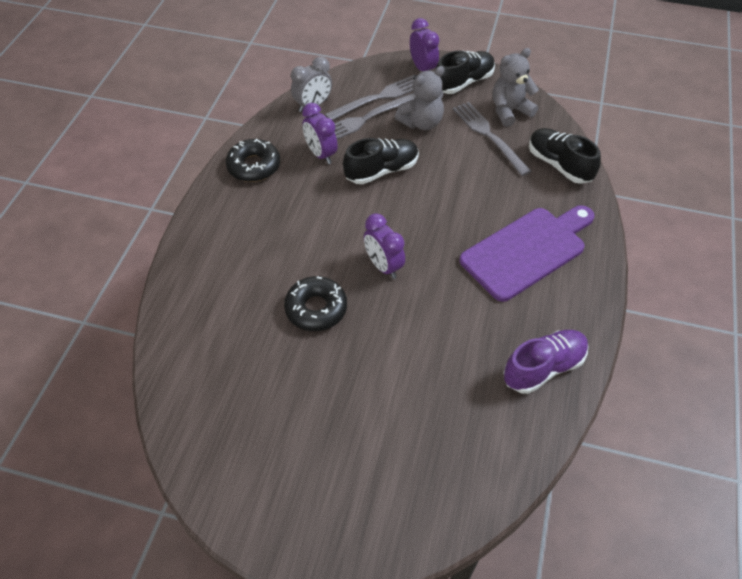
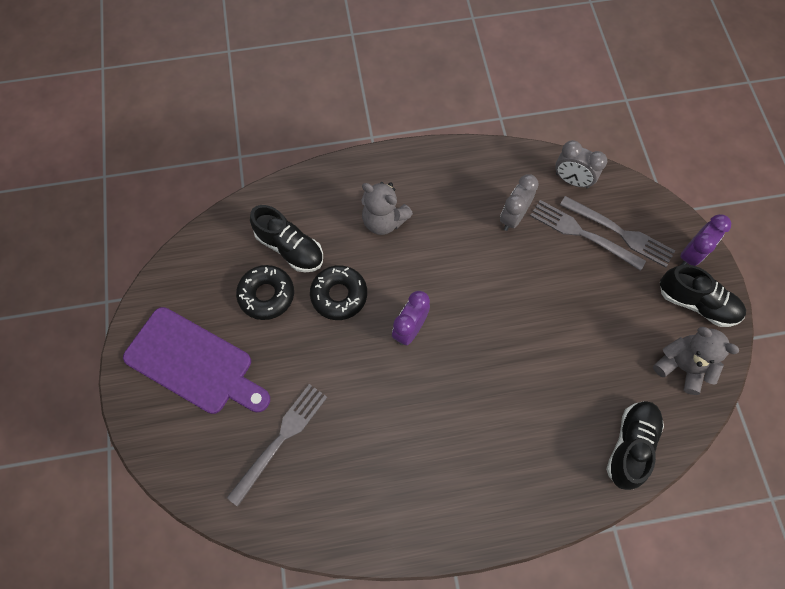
camera: 65 degrees right, 15 degrees up
black donut [226,139,280,182] -> black donut moved to [236,265,294,320]
purple clock [302,103,338,164] -> grey clock [500,174,539,231]
black shoe [343,138,419,184] -> black shoe moved to [250,205,323,272]
grey teddy bear [395,66,444,130] -> grey teddy bear moved to [361,182,413,235]
grey fork [453,102,531,176] -> grey fork moved to [227,384,327,506]
purple cutting board [460,205,595,302] -> purple cutting board moved to [123,307,270,414]
purple shoe [503,330,588,394] -> none

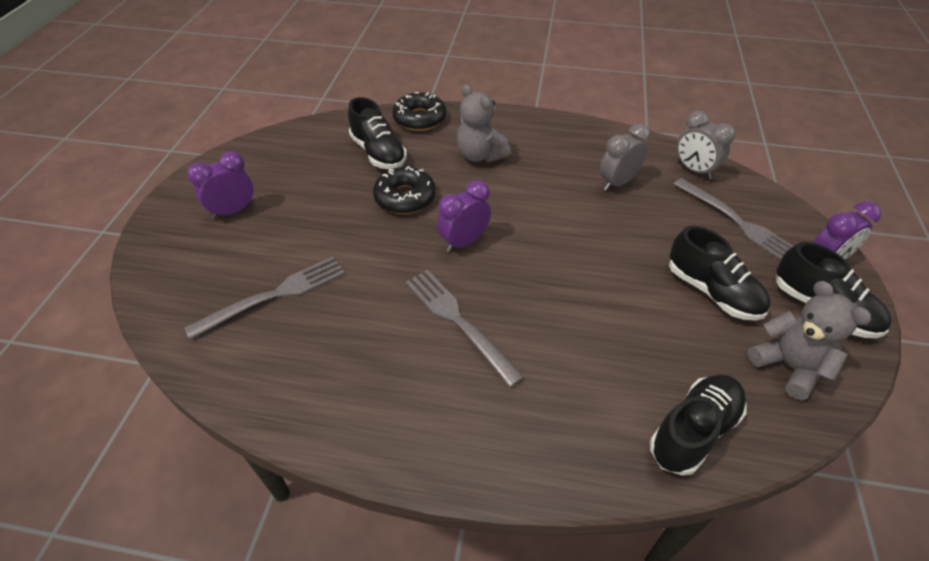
camera: 20 degrees right, 20 degrees down
purple cutting board [123,307,270,414] -> purple clock [187,151,254,219]
black donut [236,265,294,320] -> black donut moved to [392,92,446,131]
grey fork [530,200,646,271] -> grey fork moved to [406,270,524,387]
none -> black shoe [669,226,771,321]

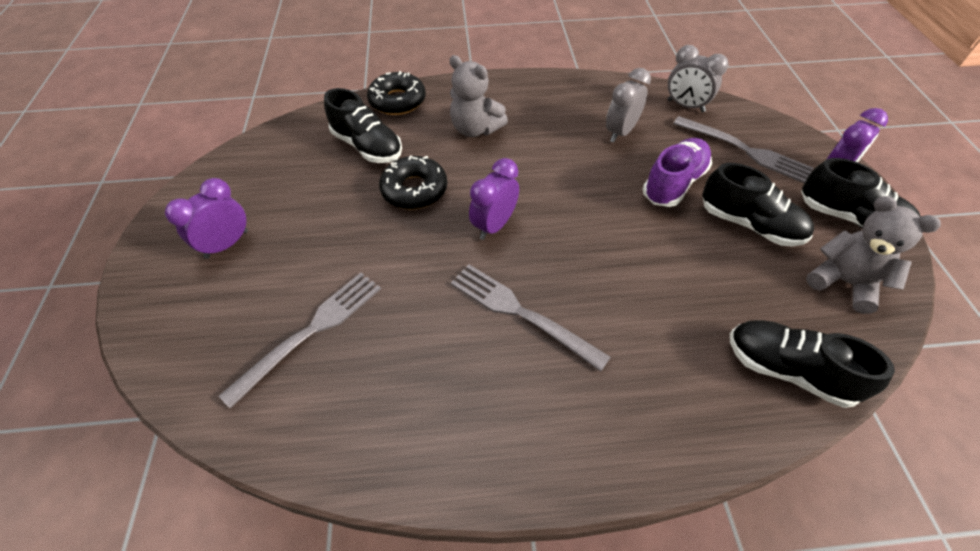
camera: 15 degrees left, 5 degrees up
black shoe [650,374,747,476] -> black shoe turned 90 degrees counterclockwise [730,320,895,408]
none -> purple shoe [643,138,712,207]

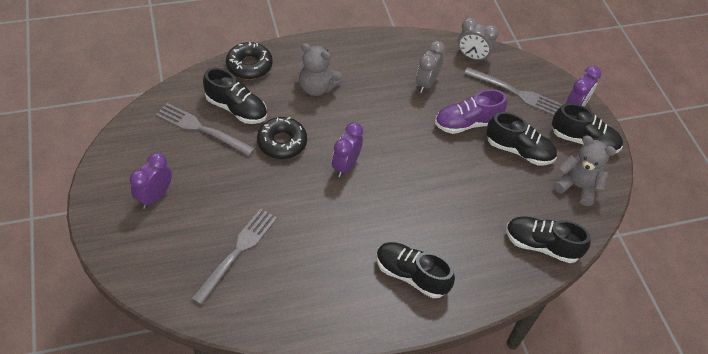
camera: 15 degrees left, 0 degrees up
grey fork [451,264,611,371] -> grey fork moved to [156,103,255,156]
purple shoe [643,138,712,207] -> purple shoe turned 135 degrees counterclockwise [435,89,507,134]
none -> black shoe [376,242,455,298]

